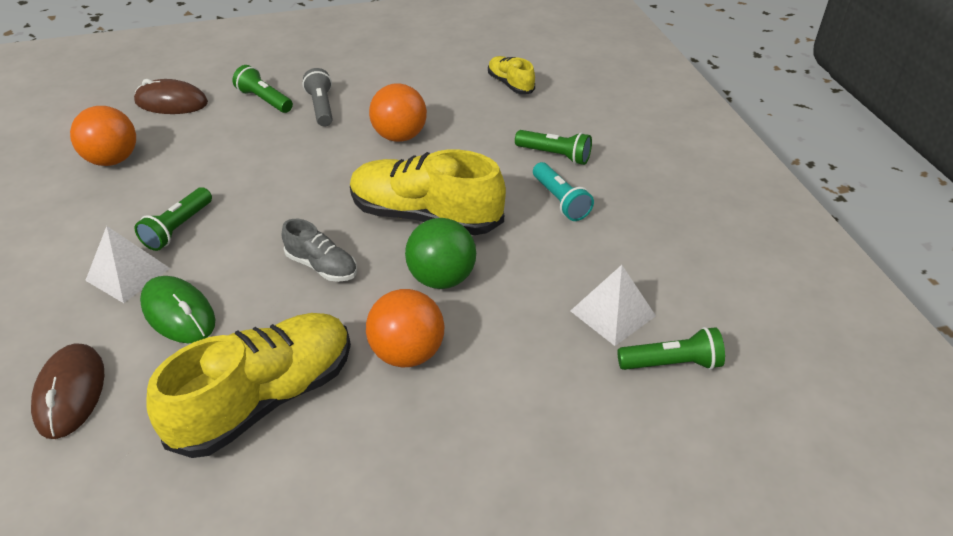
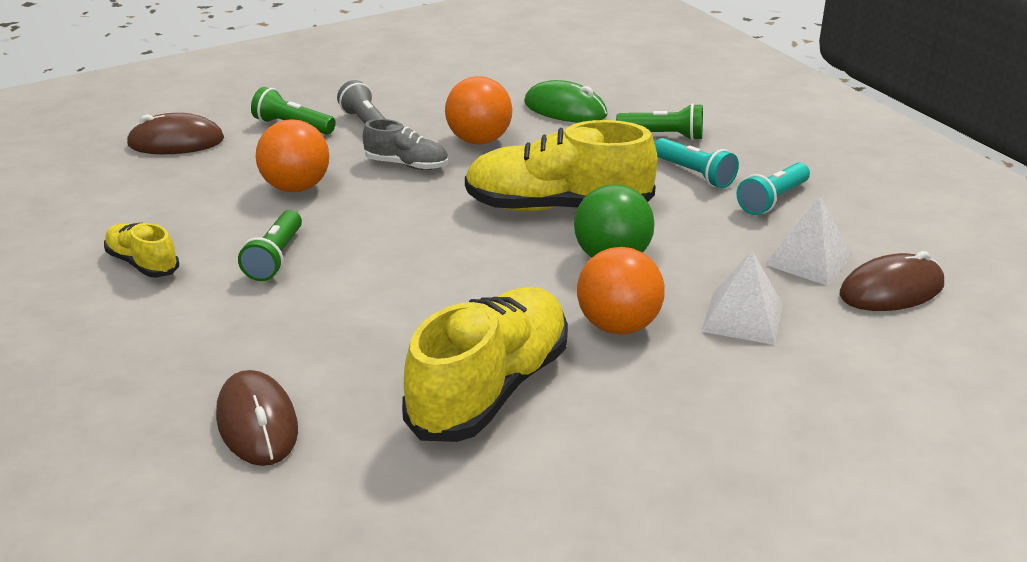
camera: 15 degrees left, 10 degrees down
orange ball [70,106,136,166] -> orange ball moved to [256,119,329,192]
white pyramid [85,226,170,303] -> white pyramid moved to [701,251,783,345]
green mouse [140,276,216,343] -> green mouse moved to [524,80,607,123]
grey shoe [282,219,357,282] -> grey shoe moved to [363,119,448,170]
yellow shoe [488,56,535,94] -> yellow shoe moved to [104,223,179,278]
green flashlight [617,327,725,370] -> brown mouse [840,251,944,311]
none -> turquoise flashlight [736,163,810,215]

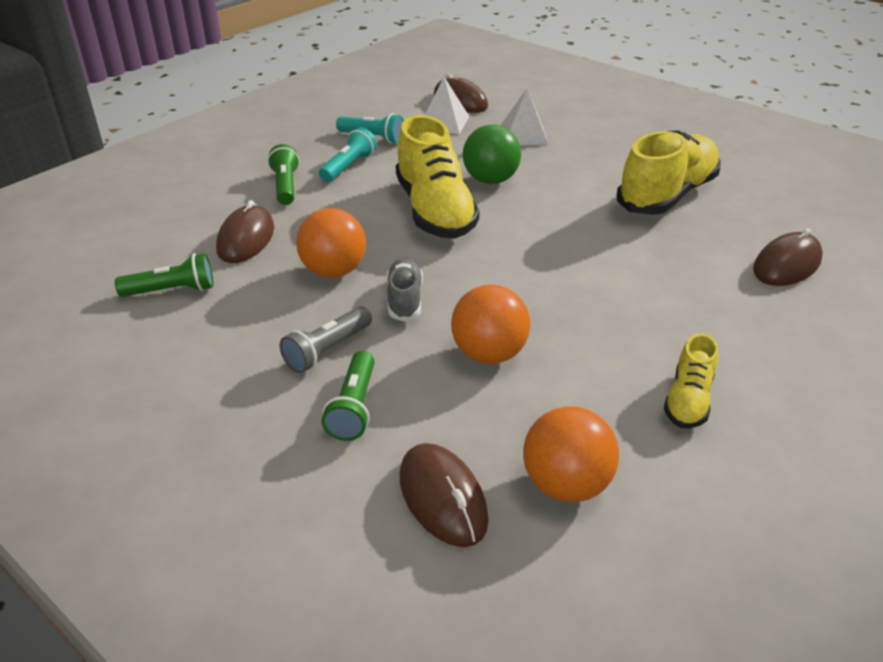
camera: 110 degrees left, 5 degrees up
green flashlight [238,210,302,281] -> green flashlight moved to [115,253,214,297]
yellow shoe [402,287,568,442] -> yellow shoe turned 120 degrees clockwise [616,130,721,215]
green mouse [524,80,607,123] -> brown mouse [216,200,274,263]
orange ball [577,247,665,334] -> orange ball moved to [523,406,619,502]

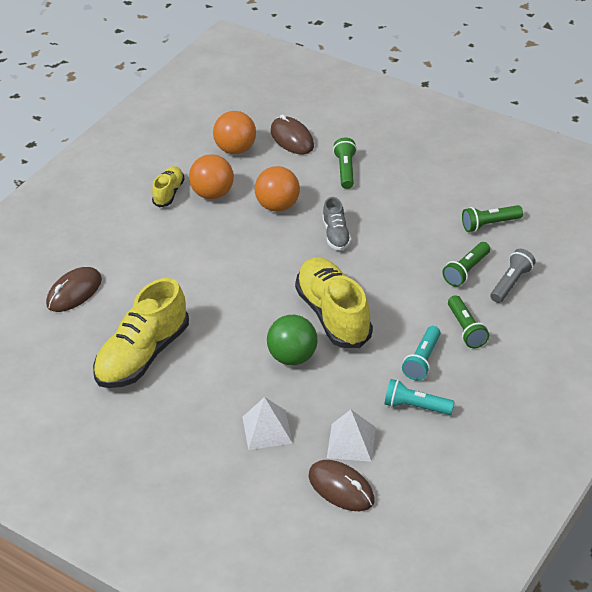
camera: 175 degrees right, 5 degrees up
brown mouse [216,200,274,263] -> green flashlight [442,242,490,287]
grey flashlight [280,307,372,373] -> grey flashlight moved to [490,249,536,303]
orange ball [296,208,366,278] -> orange ball moved to [189,154,234,199]

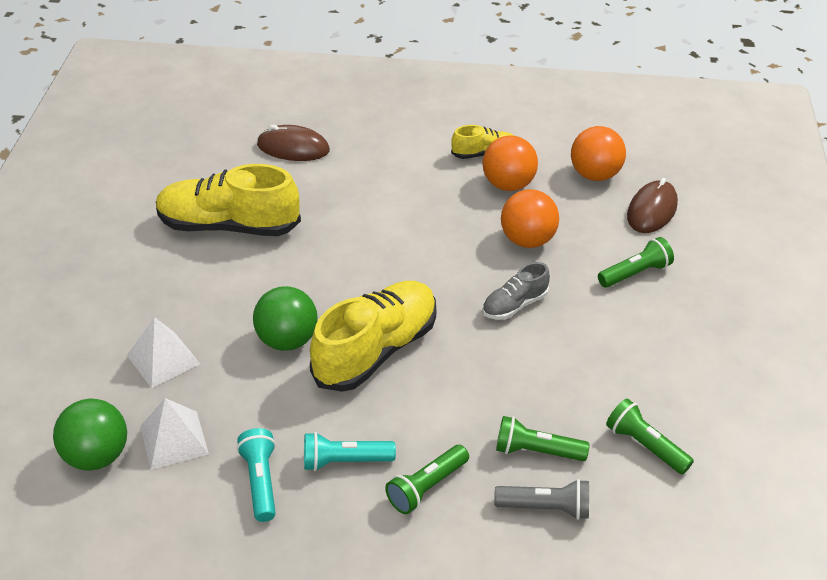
camera: 60 degrees right, 0 degrees up
brown mouse [308,460,375,511] -> green ball [53,398,127,471]

